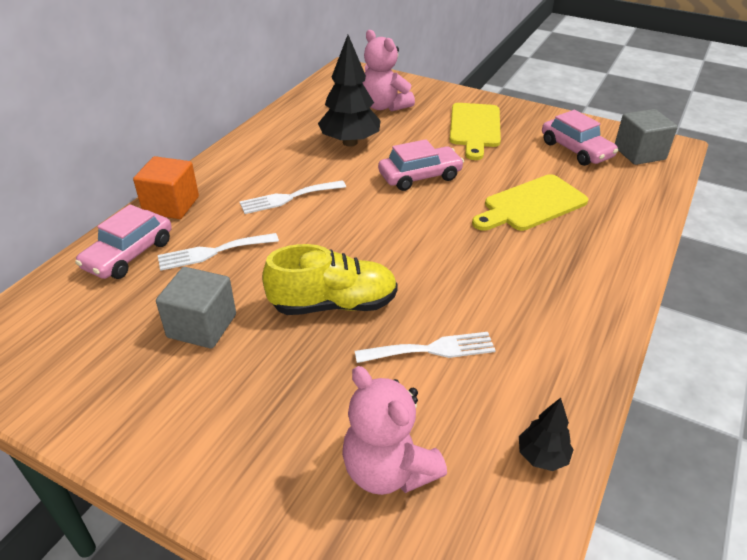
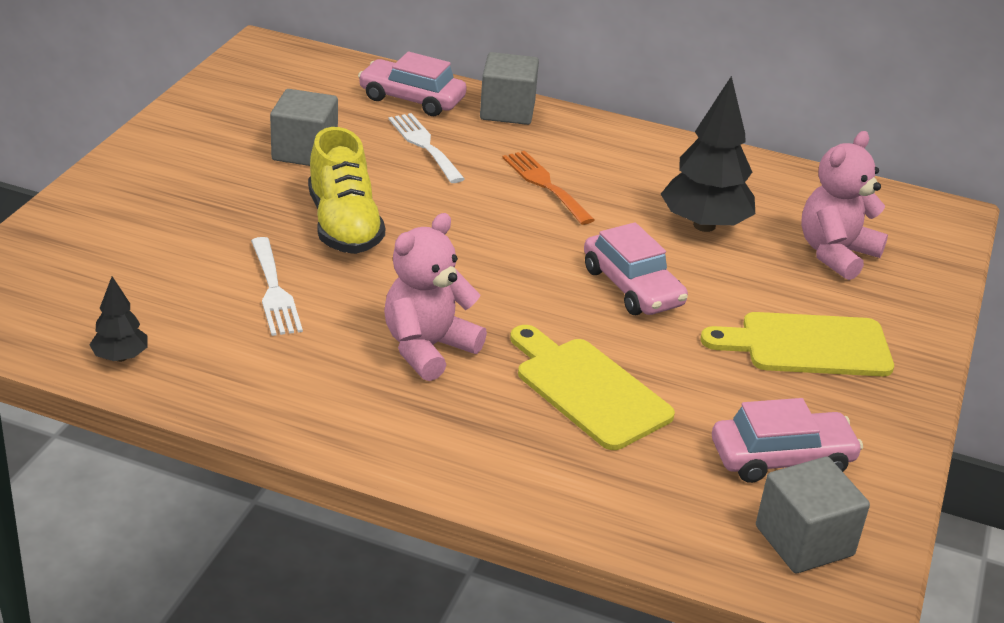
camera: 80 degrees right, 5 degrees down
orange cube [133,156,199,219] -> grey cube [480,52,539,125]
white fork [240,180,346,214] -> orange fork [502,151,595,225]
pink teddy bear [342,366,447,495] -> pink teddy bear moved to [384,213,487,381]
pink car [542,110,618,166] -> pink car turned 150 degrees counterclockwise [712,398,863,483]

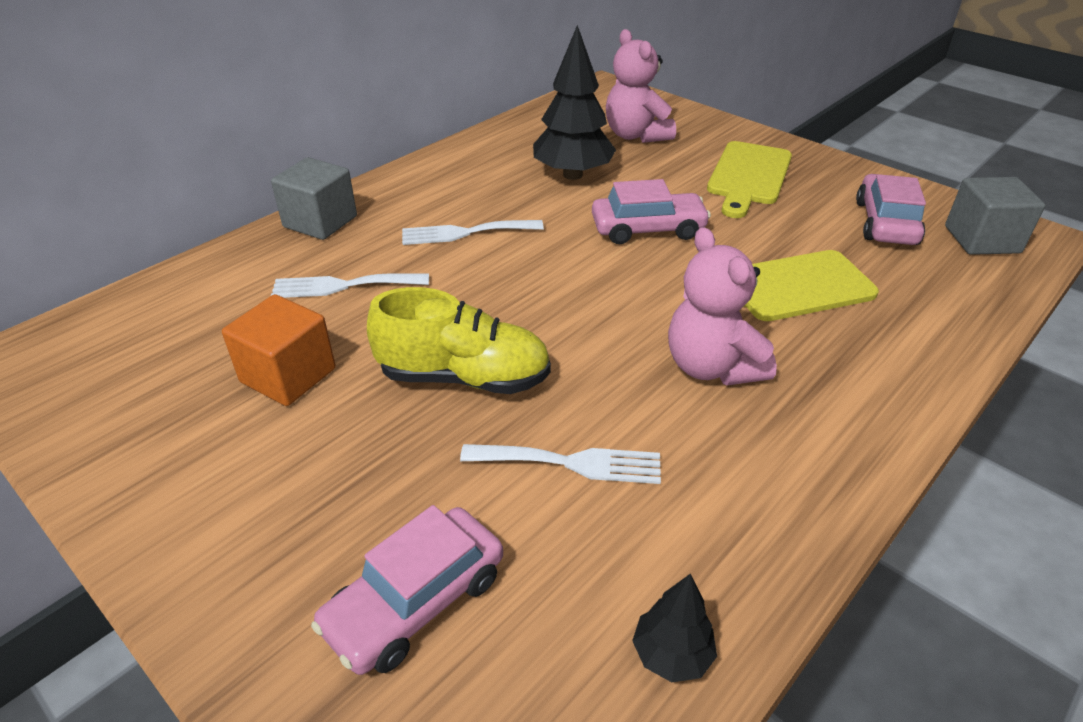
camera: 65 degrees left, 5 degrees up
grey cube [270,89,338,166] -> orange cube [222,294,336,406]
pink car [358,52,466,116] -> pink car moved to [311,505,503,675]
orange fork [502,151,595,225] -> white fork [402,220,544,245]

